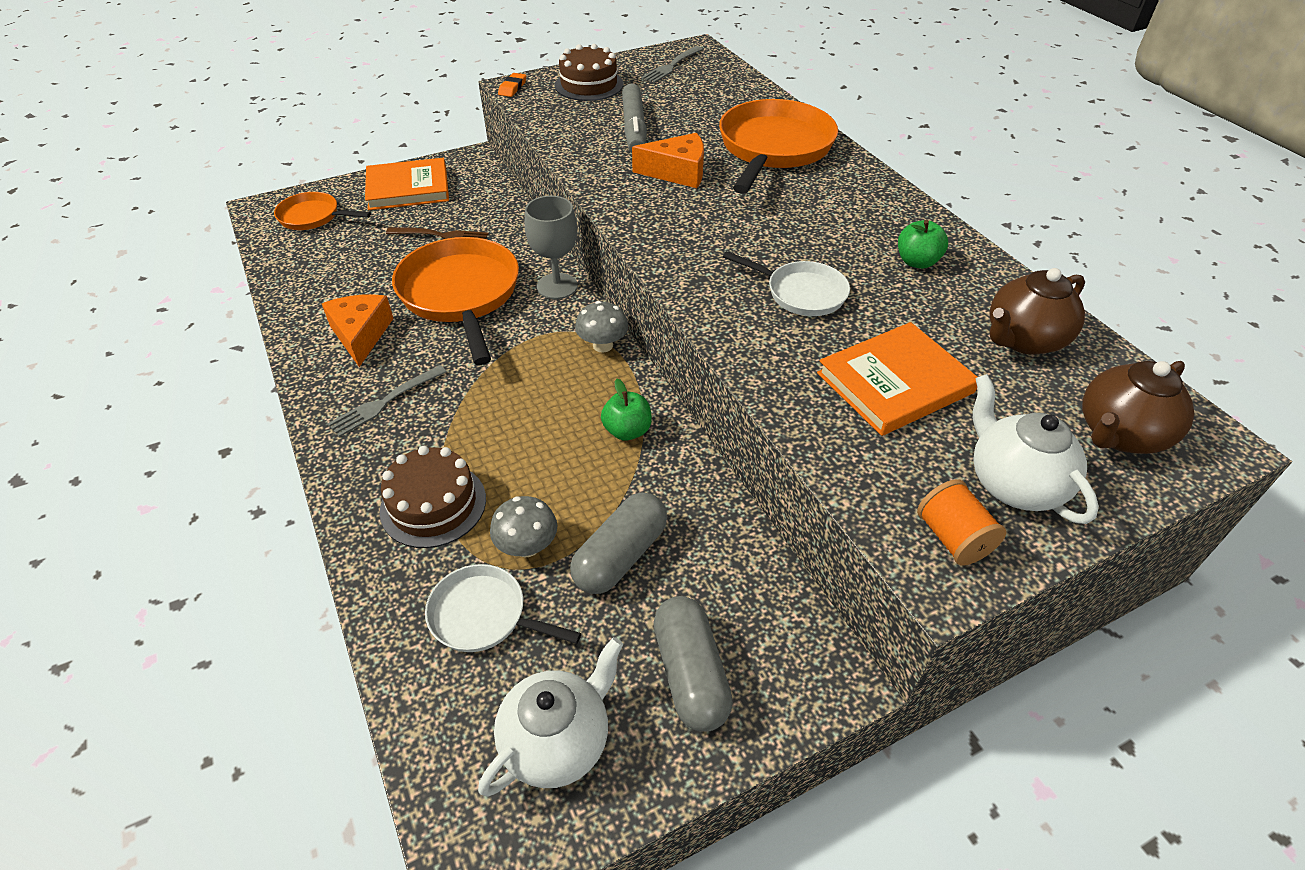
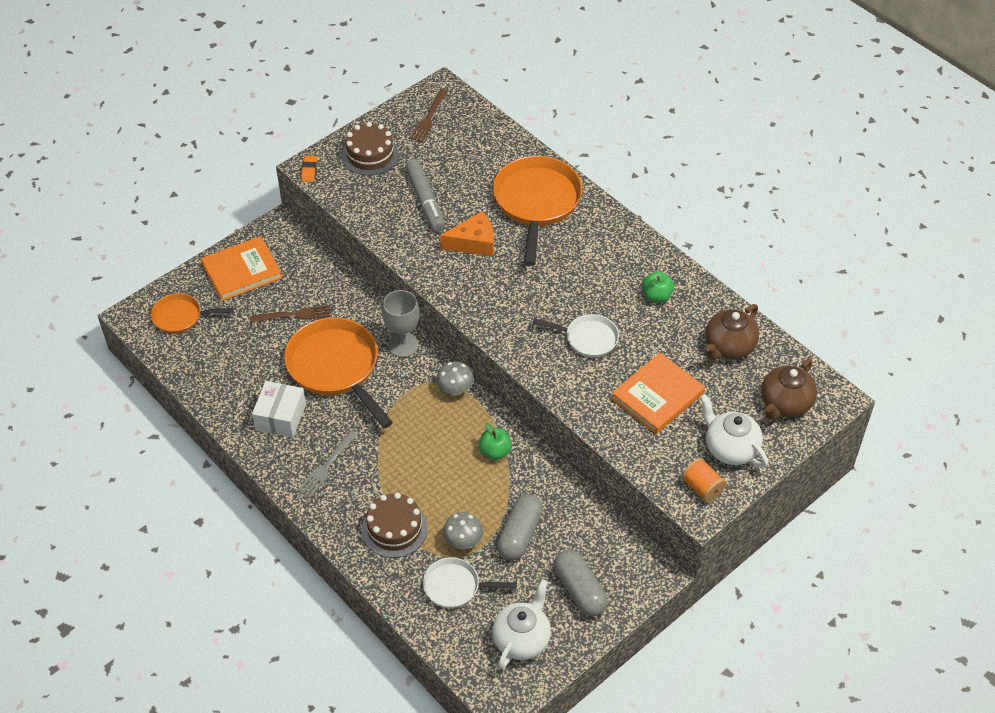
camera: 15 degrees left, 5 degrees up
orange cheese [322,294,394,367] -> white box [252,381,306,438]
grey fork [642,46,703,83] -> brown fork [410,89,448,142]

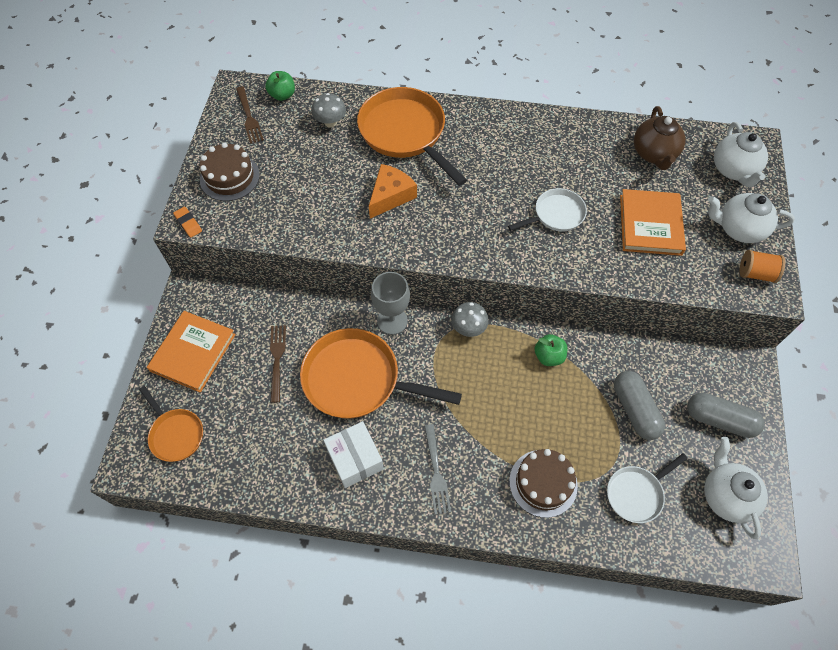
camera: 40 degrees left, 10 degrees up
orange pan [151,293,234,334] -> orange pan turned 90 degrees counterclockwise [139,386,203,462]
brown fork [250,305,331,323] -> brown fork turned 45 degrees counterclockwise [270,325,286,403]
grey marker [405,159,445,232] -> none
grey mushroom [443,512,483,549] -> grey mushroom moved to [312,93,346,127]
green apple [642,272,674,303] -> green apple moved to [265,71,295,101]
brown teapot [761,358,817,420] -> white teapot [714,122,768,187]

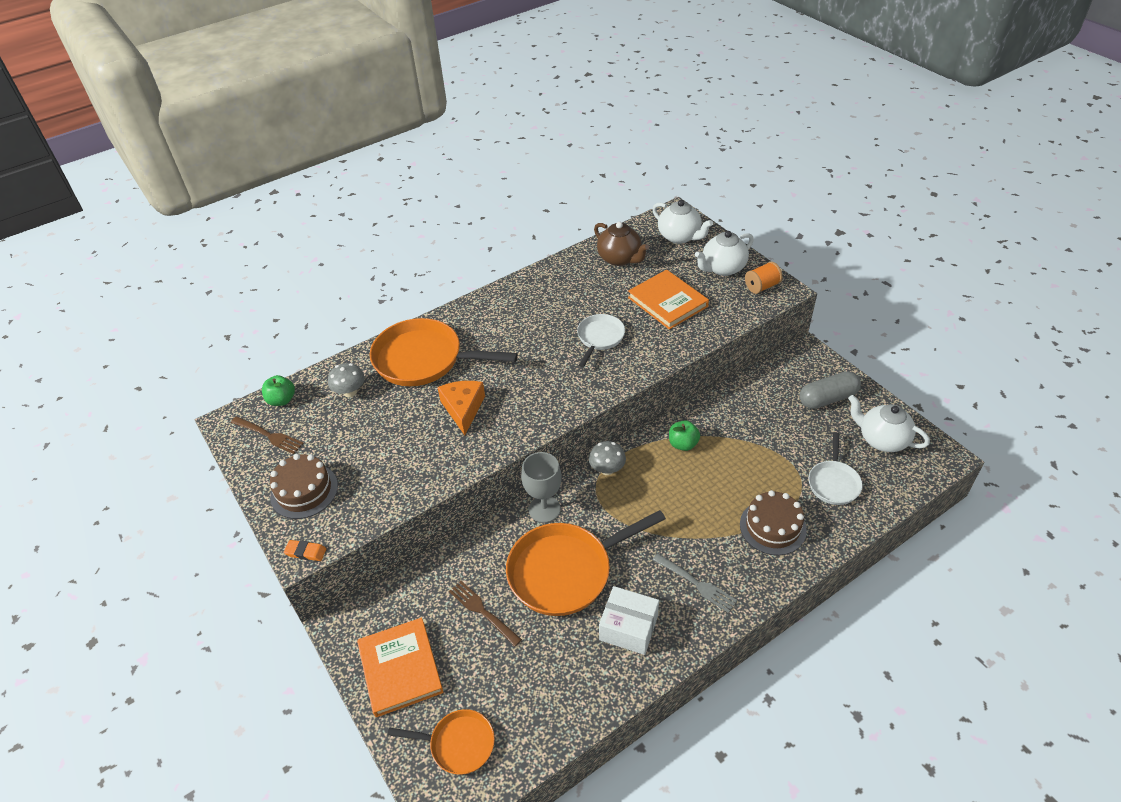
camera: 40 degrees left, 15 degrees down
grey capsule [614,371,665,440] -> none

